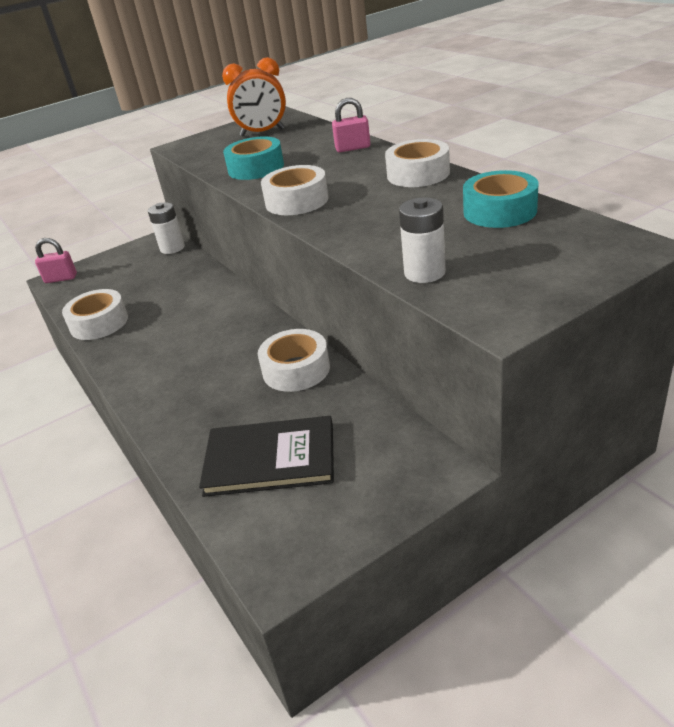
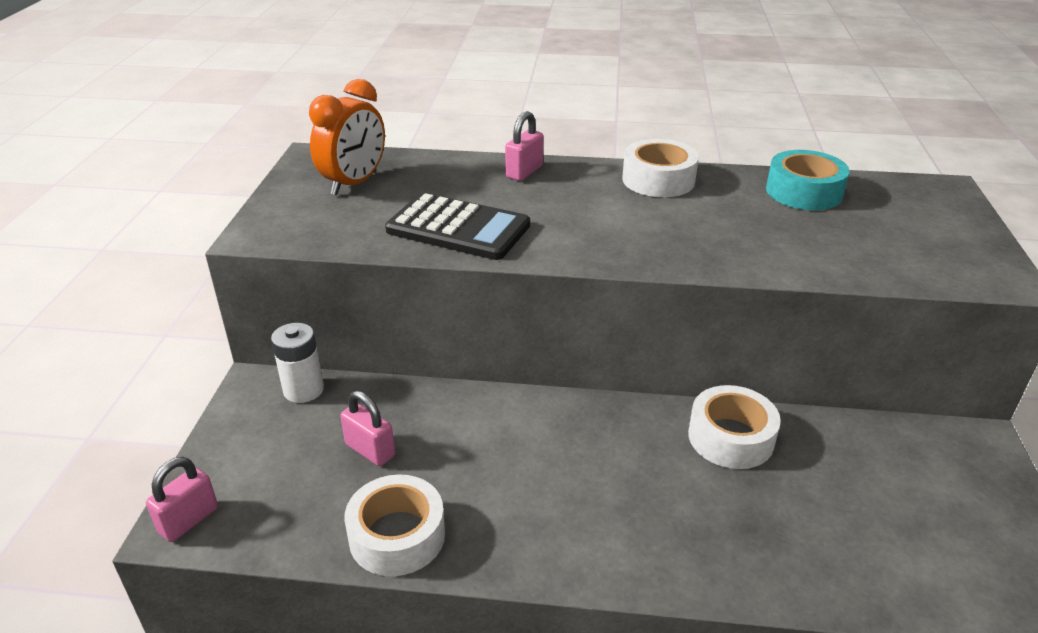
camera: 55 degrees left, 0 degrees up
black book [199,416,334,497] -> none
turquoise tape [223,136,284,180] -> black calculator [385,192,530,260]
white tape [261,165,329,215] -> none
white battery [399,197,446,283] -> none
none -> pink padlock [340,391,395,466]

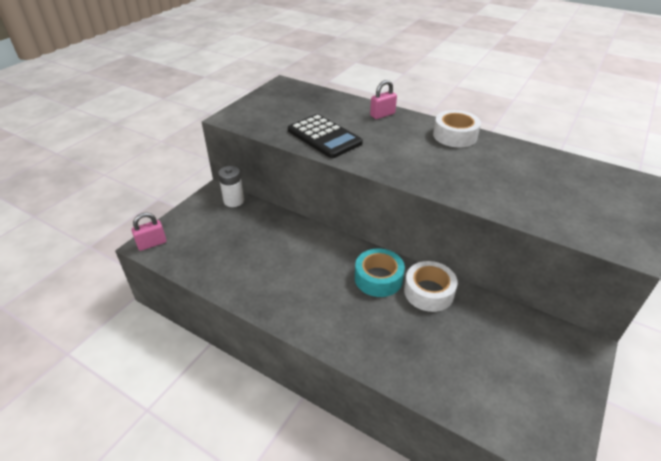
camera: 25 degrees right, 5 degrees up
orange clock [309,79,385,195] -> none
pink padlock [340,391,395,466] -> none
white tape [344,474,445,576] -> none
turquoise tape [766,150,850,210] -> turquoise tape moved to [355,249,405,297]

